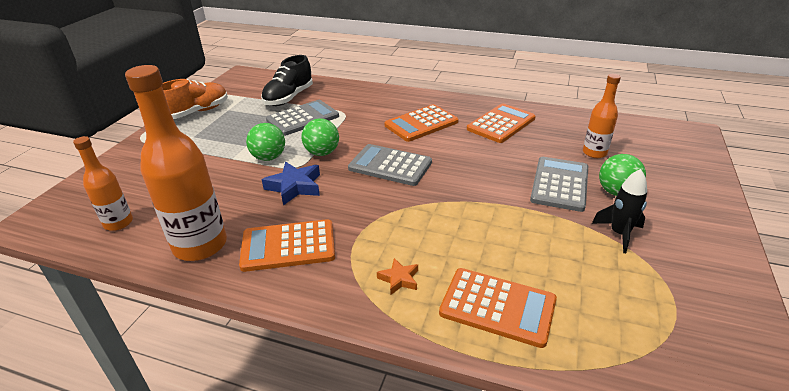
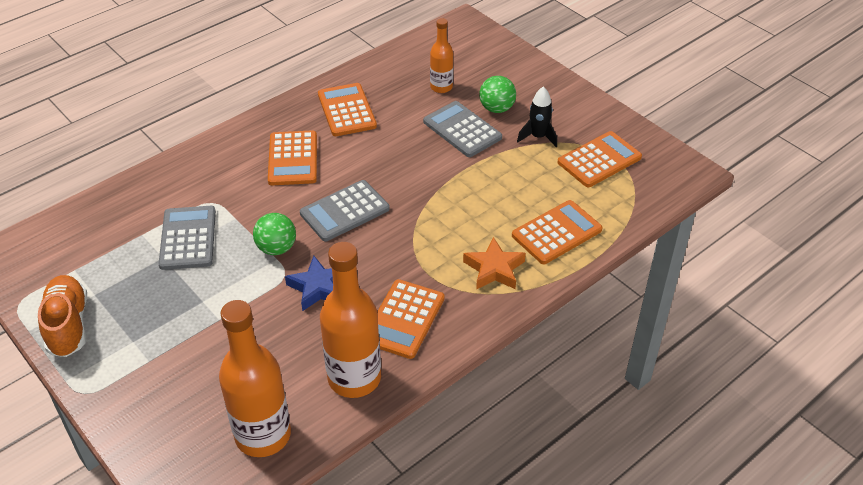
camera: 60 degrees left, 10 degrees up
orange bottle [73,136,133,231] -> orange bottle [219,300,291,457], size x1.80
green ball [246,123,285,161] -> none
black shoe [261,55,313,106] -> none
orange star [377,258,418,295] -> orange star [463,237,526,289], size x1.72
none -> orange calculator [557,131,642,187]

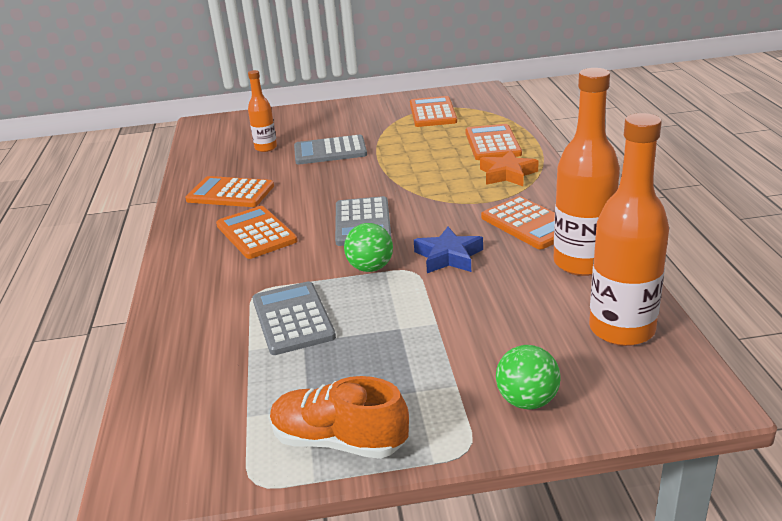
camera: 55 degrees left, 15 degrees down
grey calculator [158,206,216,270] -> grey calculator turned 45 degrees clockwise [252,281,336,355]
orange calculator [268,130,317,185] -> orange calculator turned 150 degrees counterclockwise [216,206,298,259]
green ball [479,76,516,113] -> green ball moved to [496,345,561,409]
black rocket [517,86,557,147] -> none

